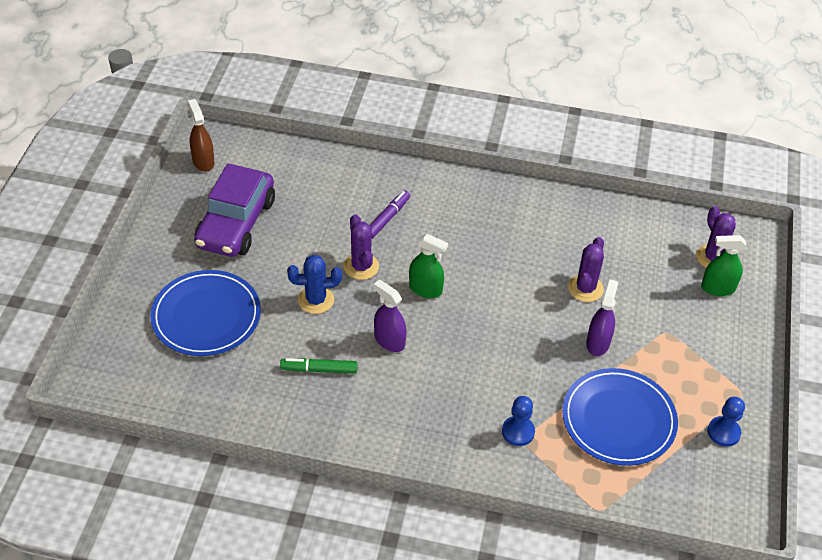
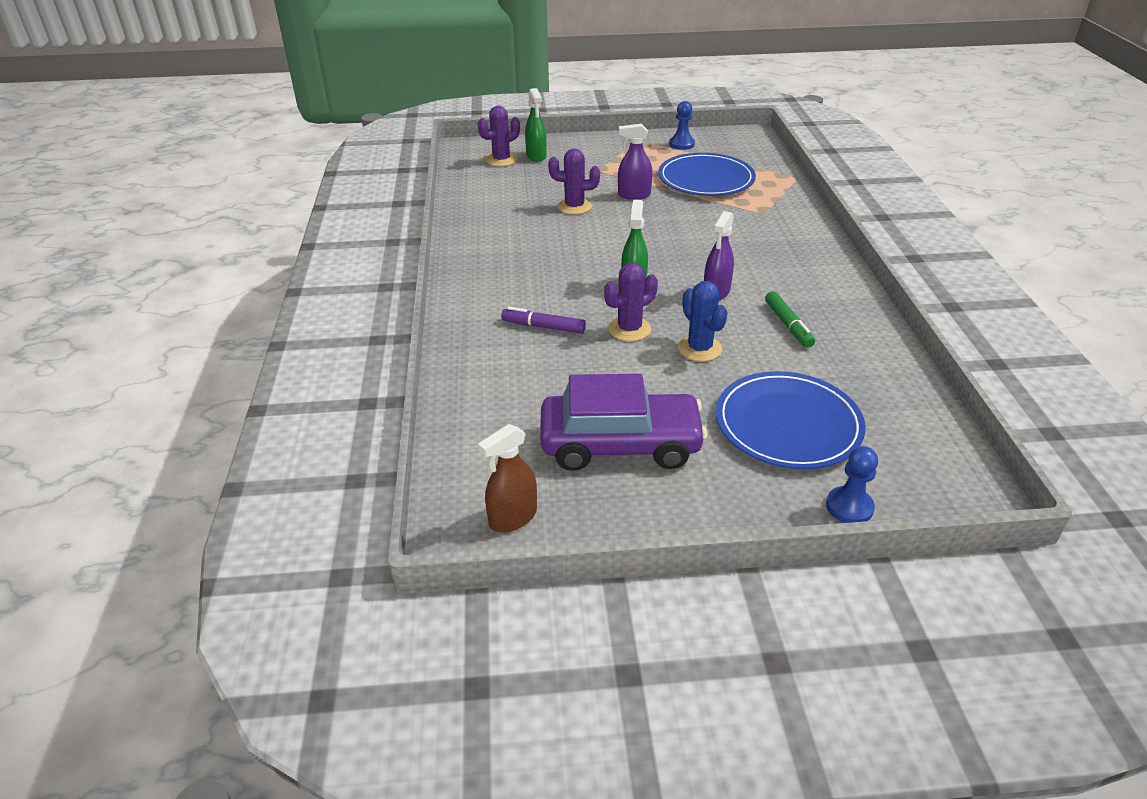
camera: 105 degrees left, 10 degrees down
blue pawn [502,396,535,446] -> blue pawn moved to [826,446,878,523]

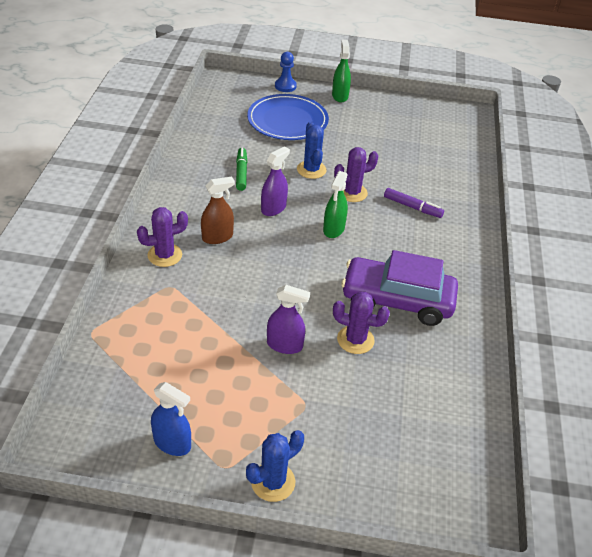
camera: 170 degrees left, 5 degrees up
purple cactus [478,106,520,167] -> purple cactus moved to [137,207,188,267]
brown spray bottle [478,424,537,532] -> brown spray bottle moved to [201,177,235,244]
green spray bottle [525,88,547,162] -> green spray bottle moved to [332,40,351,102]
purple car [540,374,707,471] -> purple car moved to [341,250,458,326]
blue plate [658,153,756,196] -> none
blue pawn [669,101,695,150] -> blue spray bottle [151,382,191,456]
none -> blue cactus [246,430,304,502]

